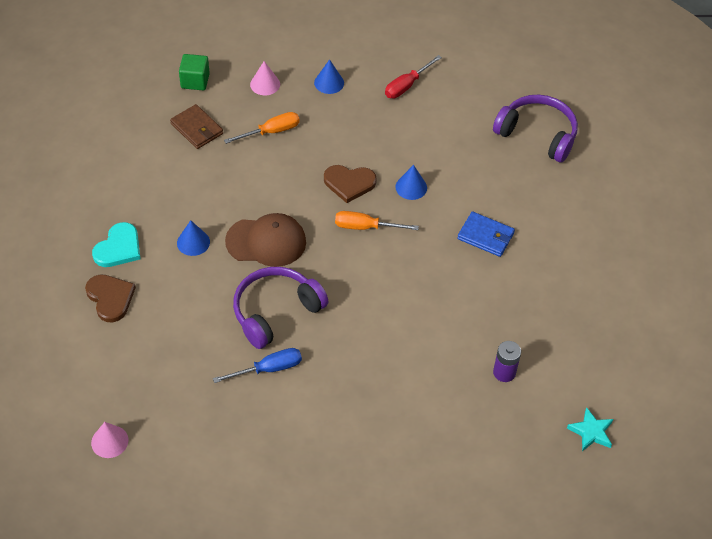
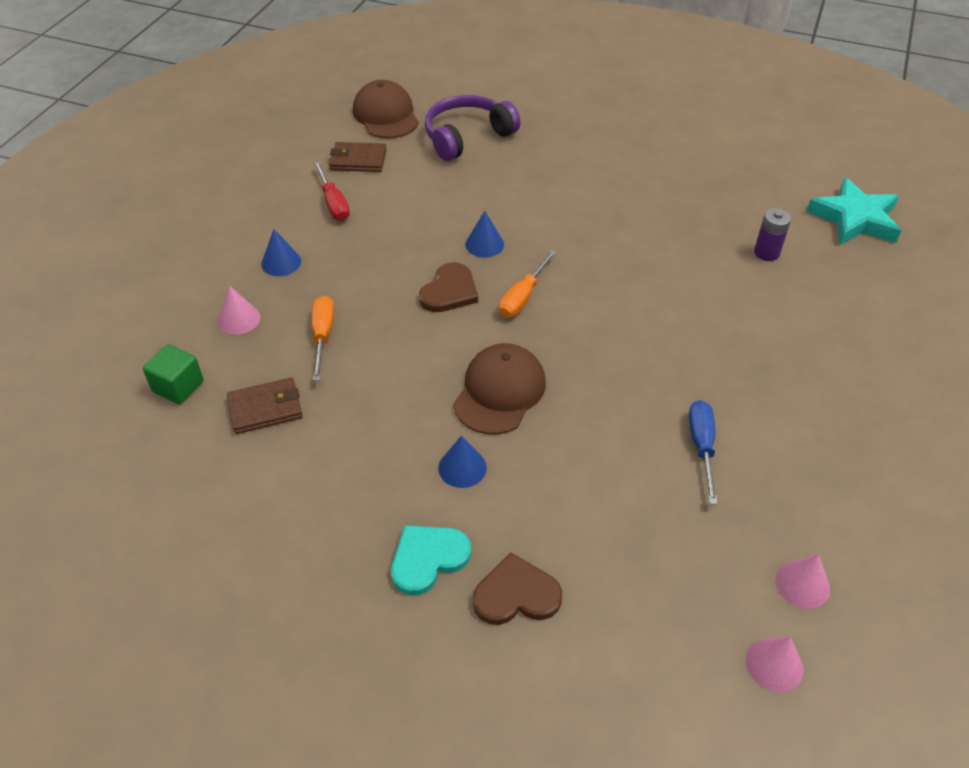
camera: 65 degrees left, 5 degrees down
turquoise heart [92,222,141,267] -> turquoise heart turned 90 degrees counterclockwise [391,525,471,596]
purple headphones [233,267,329,349] -> none
blue wallet [458,211,515,257] -> none
turquoise star [567,407,613,451] -> turquoise star [807,177,901,245], size x1.85
none -> brown wallet [329,142,387,172]
none -> brown cap [353,80,419,138]
none -> pink cone [776,554,830,609]

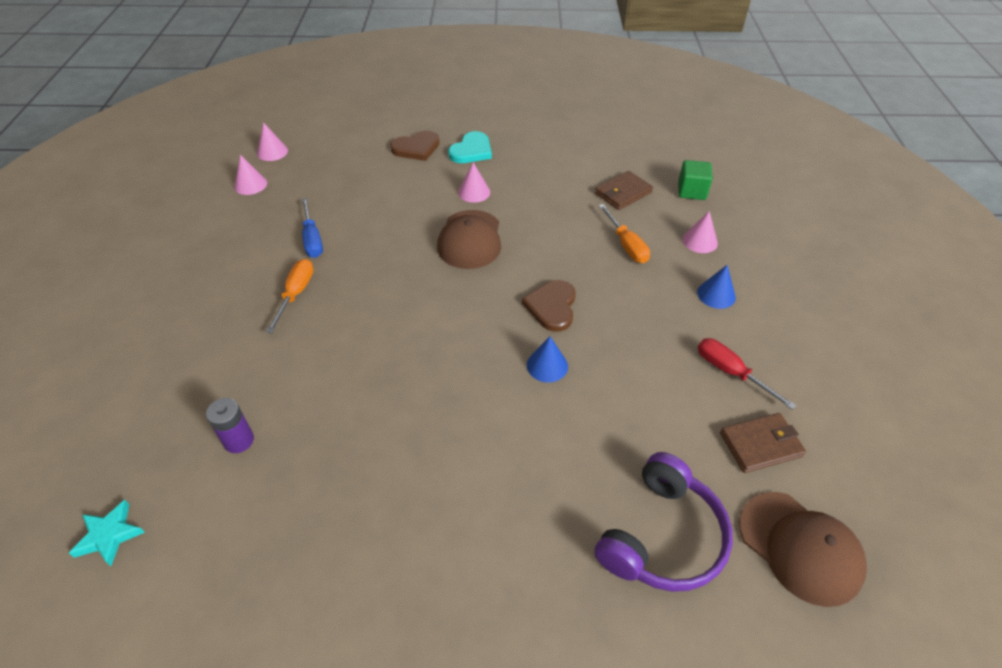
camera: 160 degrees right, 0 degrees up
blue cone [438,435,487,488] -> pink cone [458,163,490,203]
orange screwdriver [499,250,557,318] -> orange screwdriver moved to [266,259,314,333]
turquoise star [807,177,901,245] -> turquoise star [69,500,145,566], size x0.54

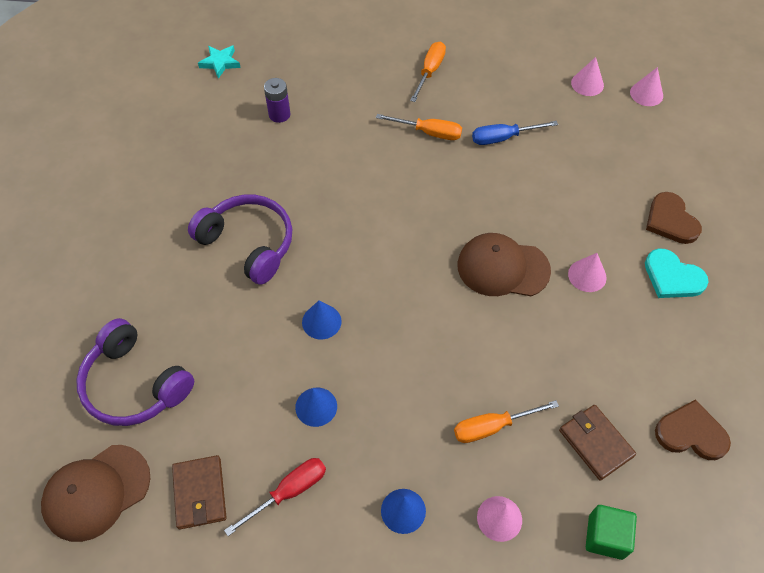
camera: 95 degrees right, 10 degrees up
brown heart [522,280,576,332] -> brown heart moved to [655,400,731,460]
none -> purple headphones [188,195,292,285]
none -> blue cone [295,388,337,427]
none -> orange screwdriver [410,42,446,102]

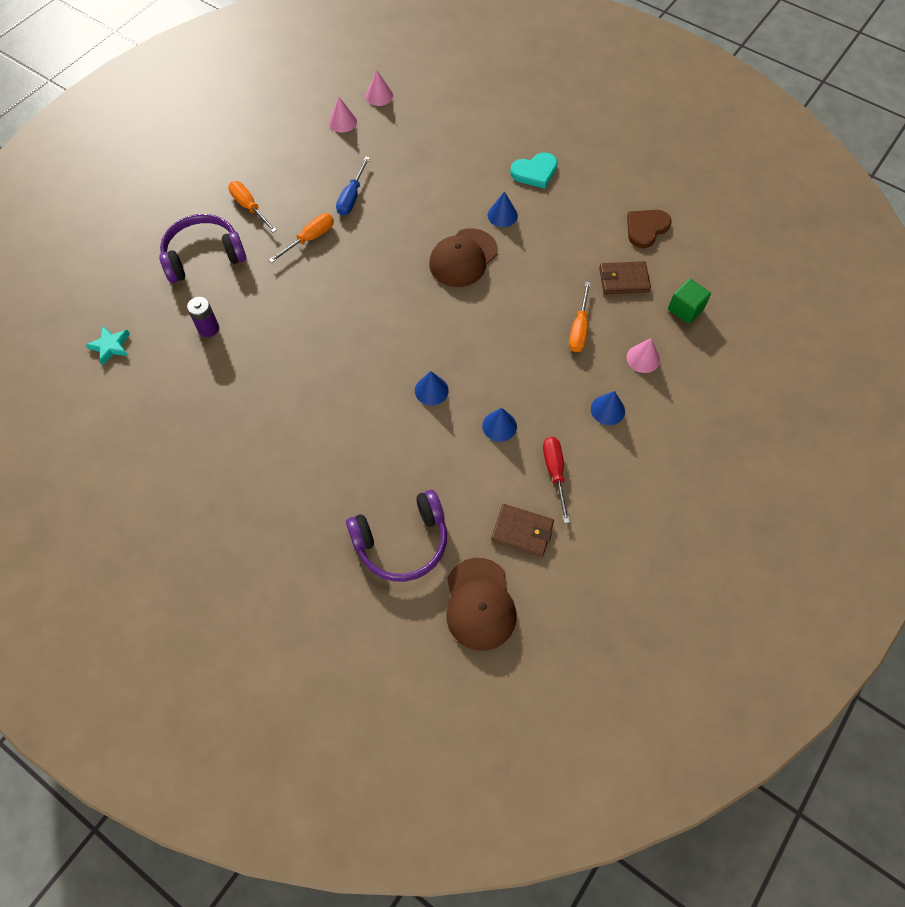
camera: 60 degrees left, 5 degrees up
purple headphones [188,195,292,285] -> purple headphones moved to [159,214,246,283]
pink cone [568,253,607,292] -> blue cone [487,191,518,227]
brown heart [646,192,702,244] -> none

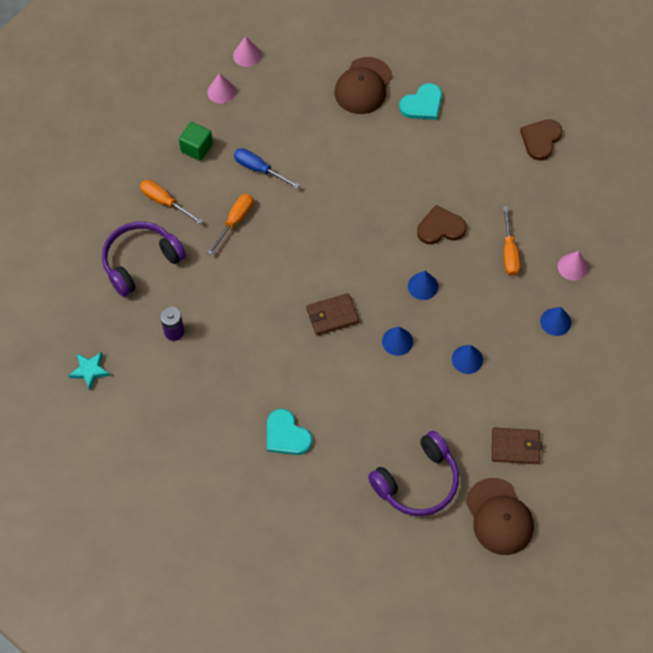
camera: 15 degrees left, 0 degrees up
blue screwdriver [336,157,370,216] -> blue screwdriver turned 120 degrees clockwise [234,148,300,189]
brown cap [429,228,498,287] -> brown cap moved to [335,57,392,114]
blue cone [487,191,518,227] -> blue cone moved to [408,271,438,300]
red screwdriver [543,437,570,523] -> none
brown wallet [599,261,651,294] -> brown wallet moved to [306,293,359,336]
green cube [668,279,711,324] -> green cube moved to [179,122,213,161]
none -> turquoise heart [267,409,312,455]
none -> brown heart [417,205,467,244]

